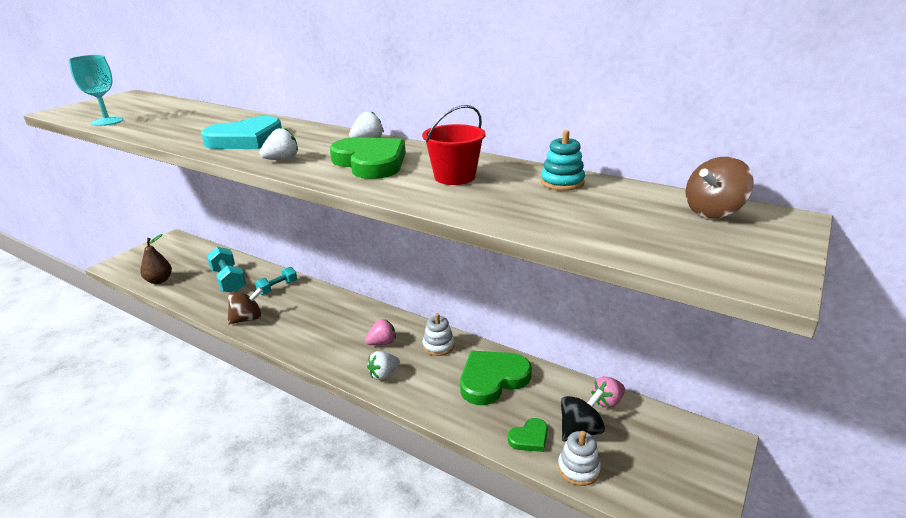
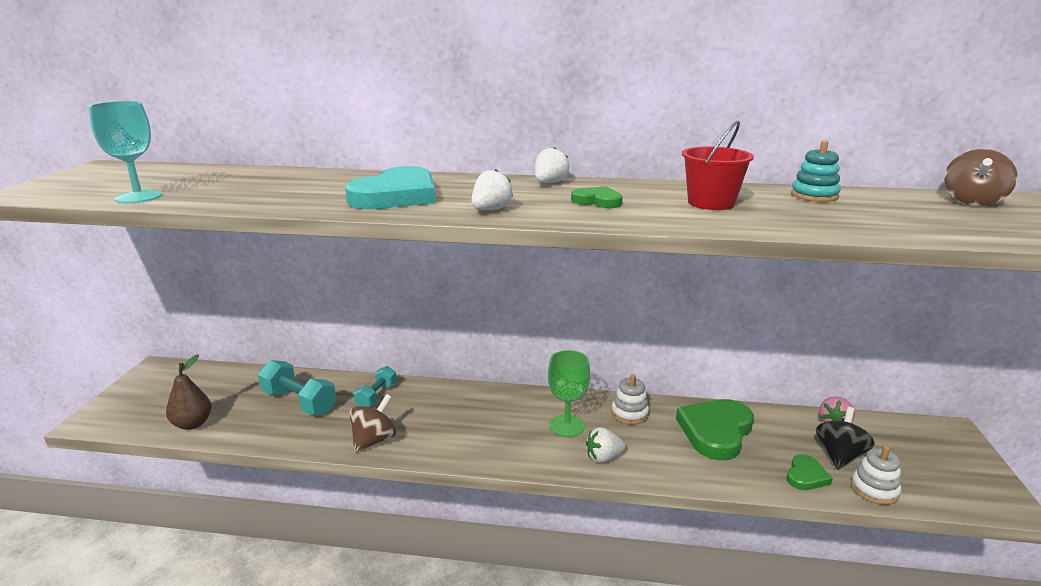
camera: 25 degrees left, 5 degrees down
green heart [330,137,405,179] -> green heart [571,186,623,208], size x0.51
pink strawberry [365,319,396,345] -> green goblet [548,350,590,437]
white strawberry [367,351,400,380] -> white strawberry turned 45 degrees clockwise [586,427,626,463]

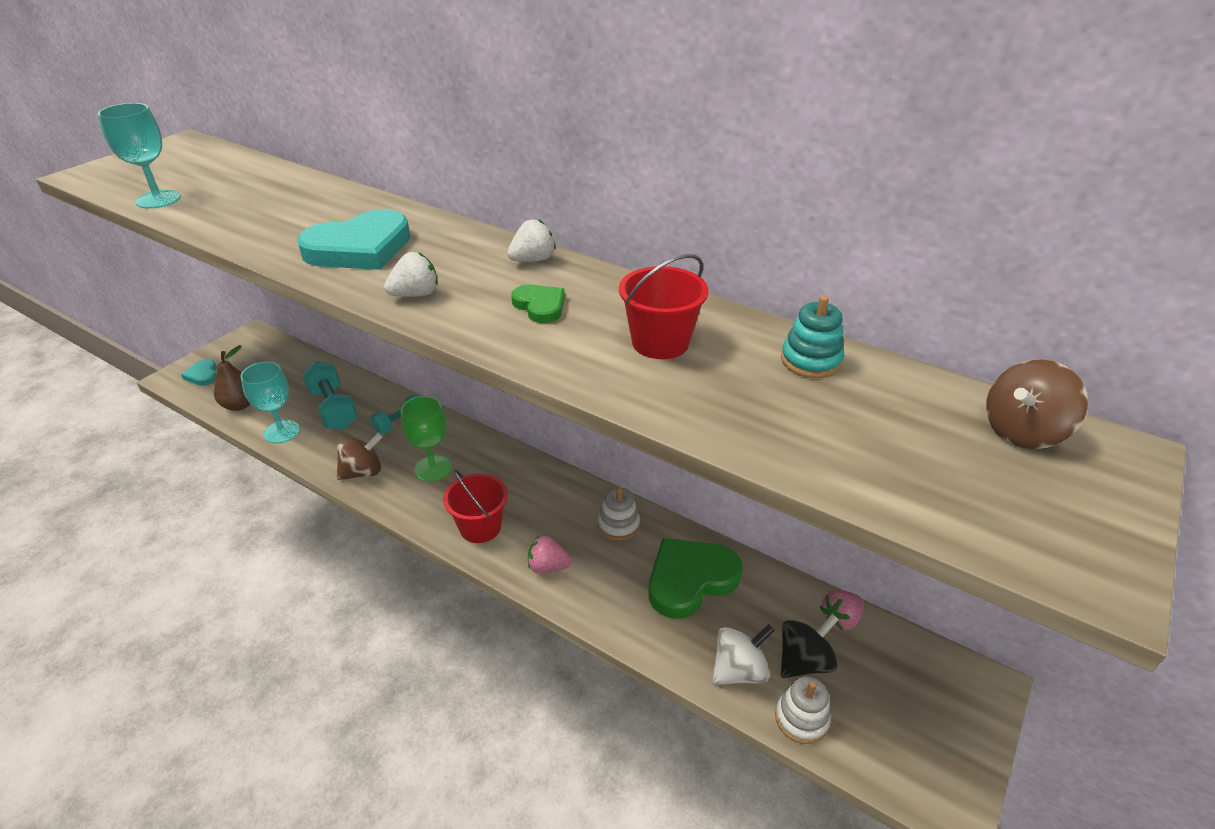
camera: 25 degrees right, 15 degrees up
green goblet [548,350,590,437] -> green goblet moved to [401,396,451,482]
white strawberry [586,427,626,463] -> pink strawberry [528,536,572,574]
green heart [787,454,833,490] -> white spinning top [712,624,775,685]
none -> turquoise heart [181,359,217,386]
none -> turquoise goblet [240,362,300,444]
none -> red bucket [443,470,508,543]

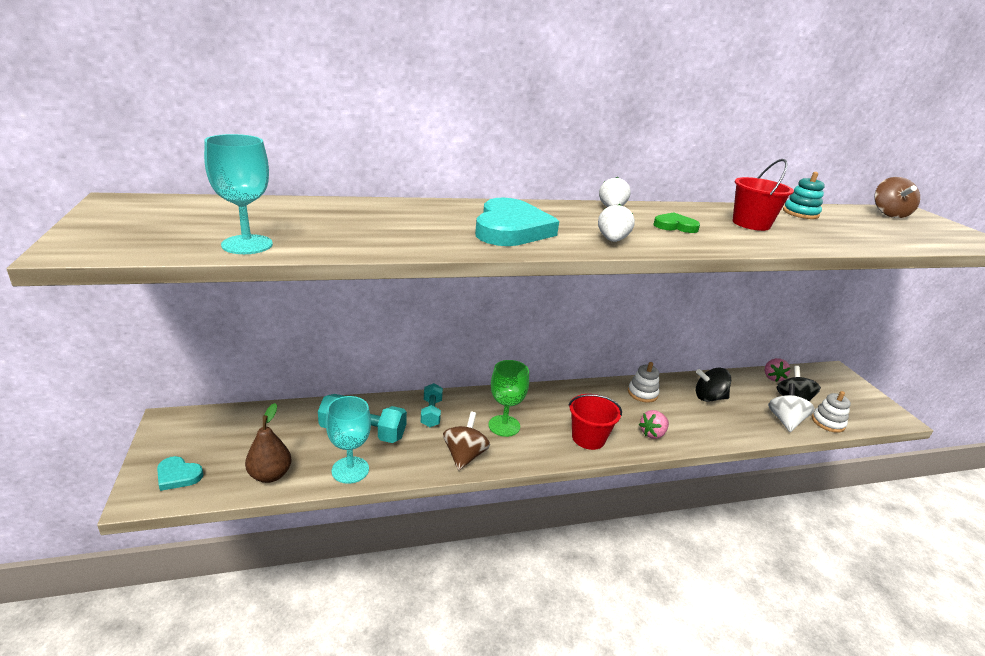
camera: 50 degrees left, 10 degrees down
green heart [649,538,743,619] -> black spinning top [696,368,731,402]

